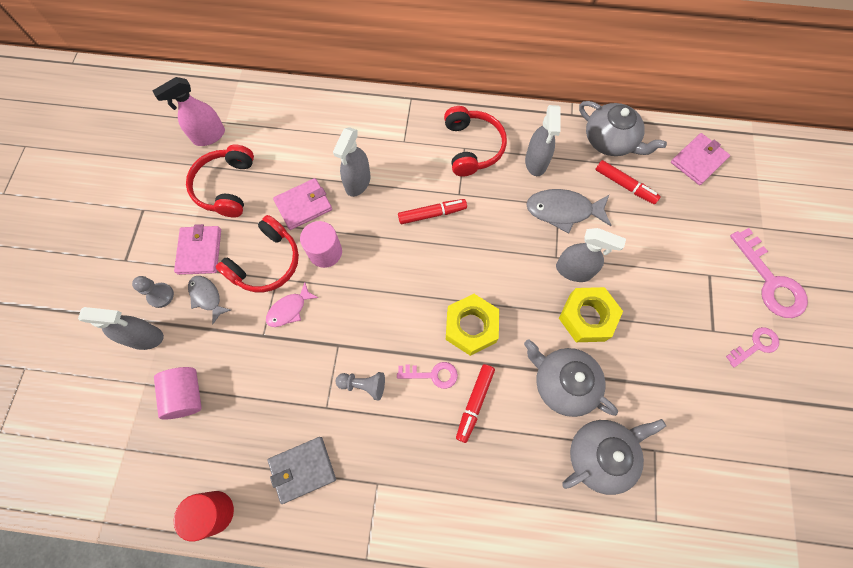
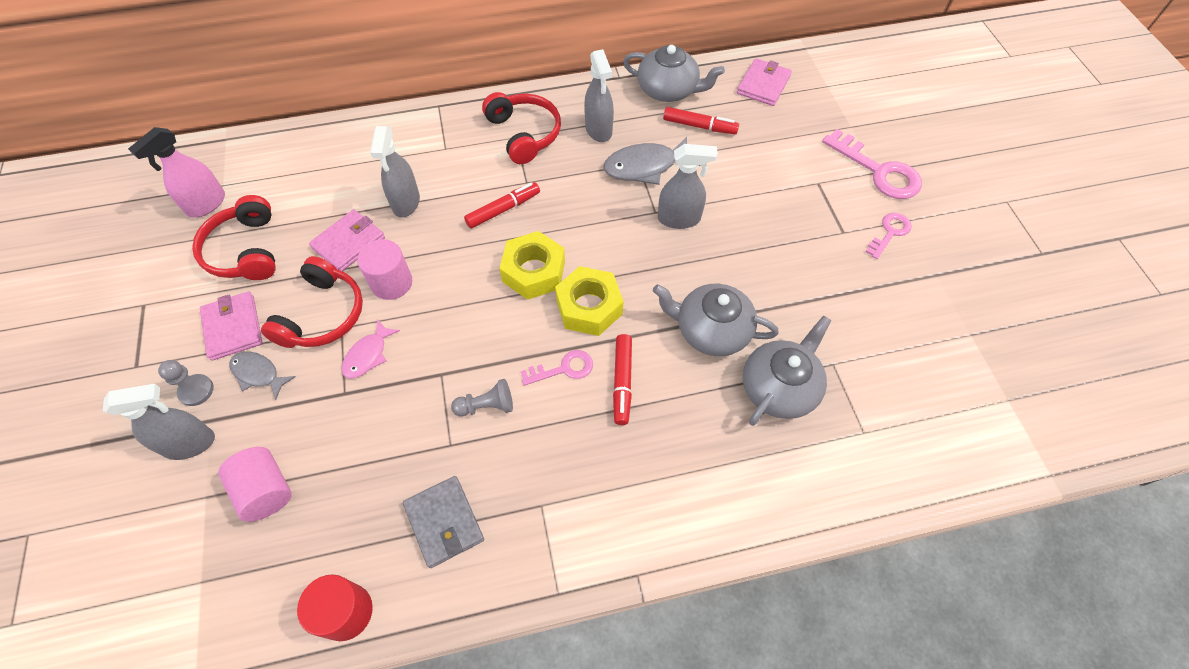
camera: 20 degrees left, 10 degrees down
grey wallet [268,437,336,504] -> grey wallet turned 75 degrees counterclockwise [403,476,484,568]
yellow nut [559,287,623,342] -> yellow nut moved to [499,231,565,300]

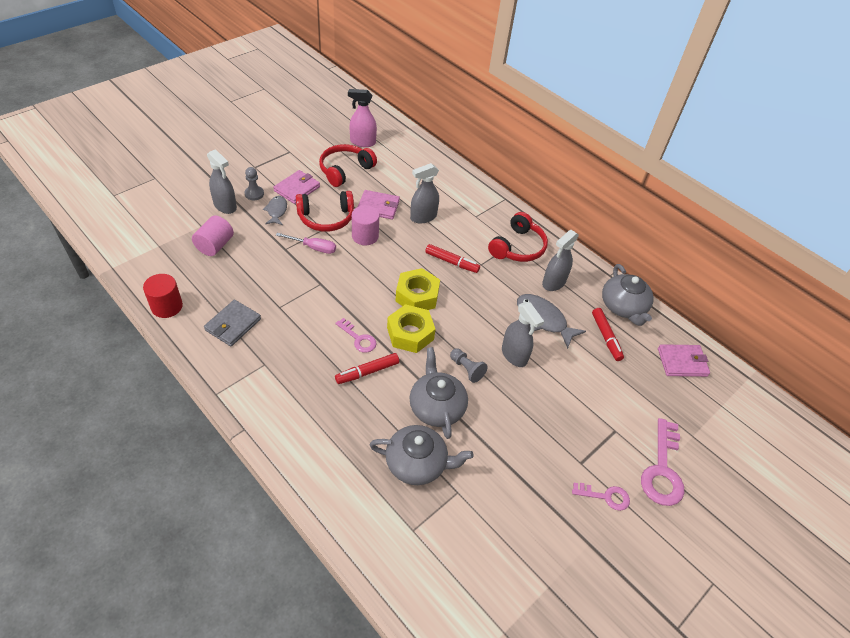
camera: 55 degrees right, 10 degrees down
pink fish [342,319,400,379] -> pink screwdriver [276,233,336,254]
grey pawn [451,379,513,417] -> grey pawn moved to [450,348,488,383]

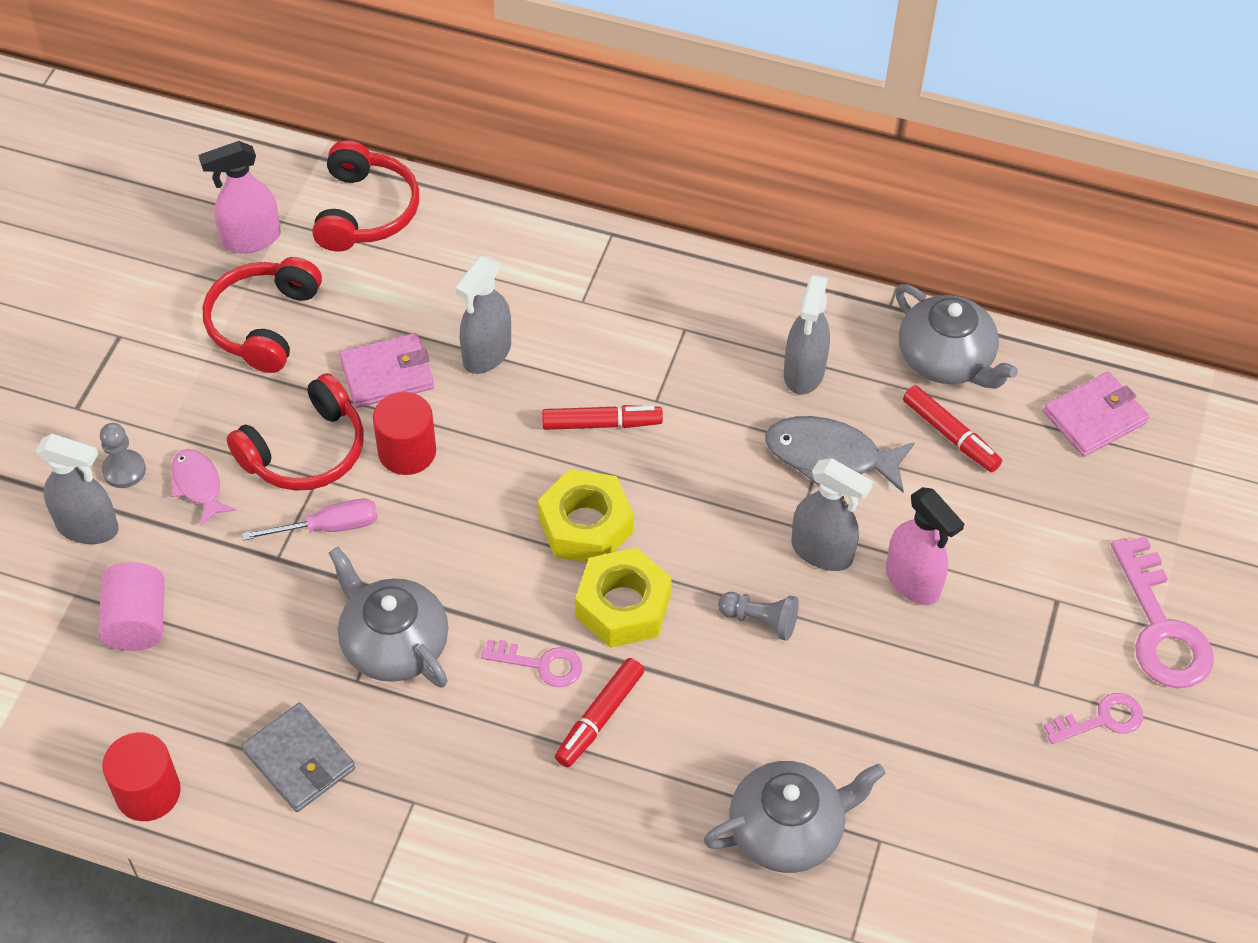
camera: 25 degrees left, 5 degrees up
grey wallet [204,300,261,346] -> grey wallet turned 45 degrees counterclockwise [241,703,355,812]
grey fish [263,196,287,225] -> pink fish [171,449,236,526]
pink wallet [273,170,320,204] -> none
pink cylinder [352,205,379,245] -> red cylinder [373,392,436,475]
grey teapot [410,347,468,439] -> grey teapot moved to [329,547,448,688]
red headphones [488,212,548,262] -> red headphones moved to [312,140,419,251]
none -> pink spray bottle [886,487,964,605]

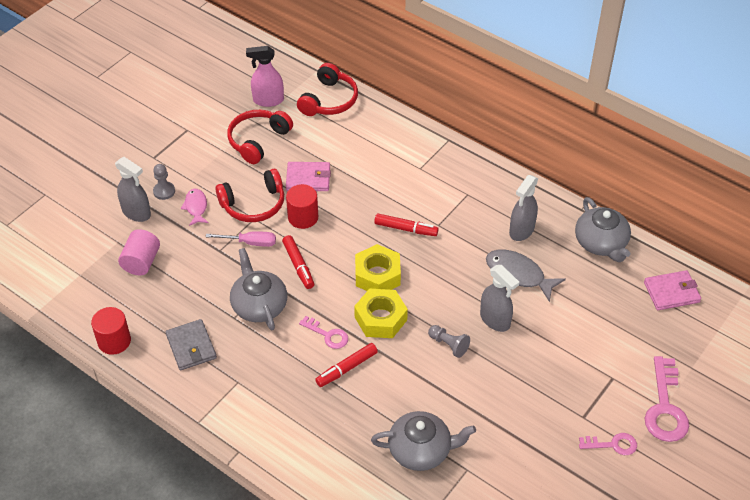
camera: 20 degrees right, 5 degrees down
grey spray bottle [455,256,511,374] -> none
pink spray bottle [886,487,964,605] -> none
red marker [903,385,1002,472] -> red marker moved to [282,235,314,289]

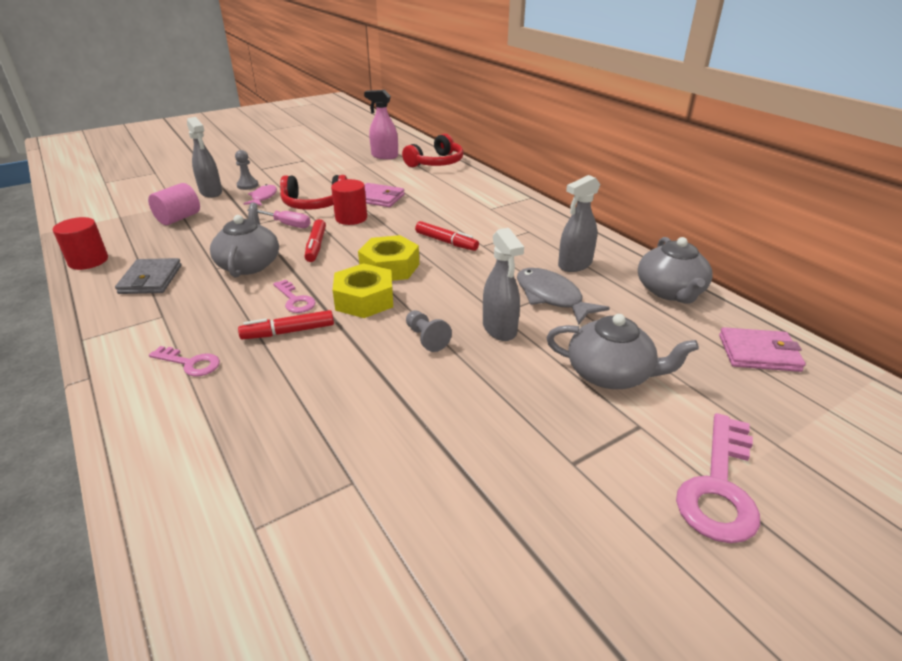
camera: 20 degrees right, 15 degrees down
red headphones [227,110,293,164] -> none
grey teapot [371,411,476,471] -> grey teapot moved to [546,314,699,389]
pink key [579,433,637,455] -> pink key moved to [149,346,220,377]

